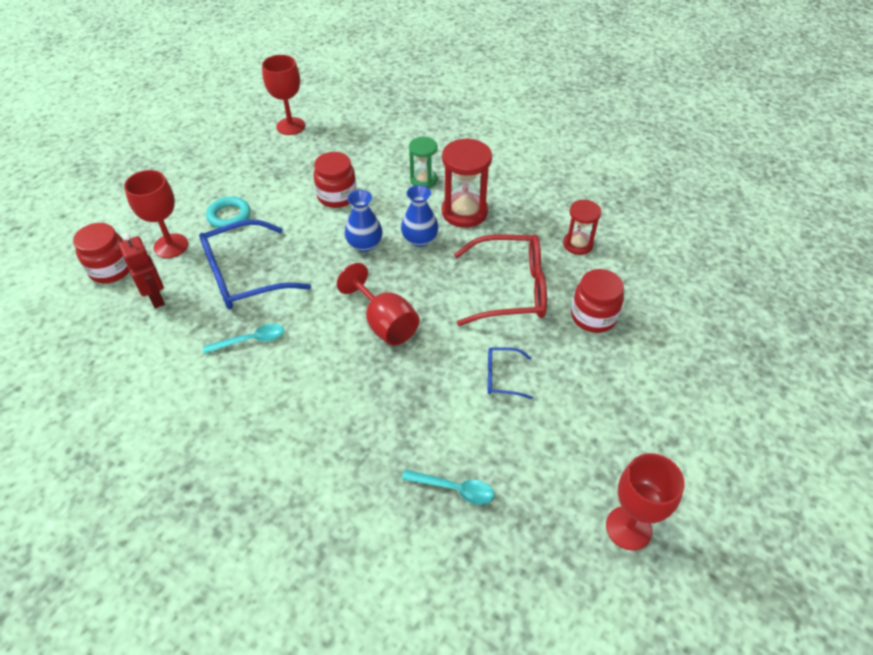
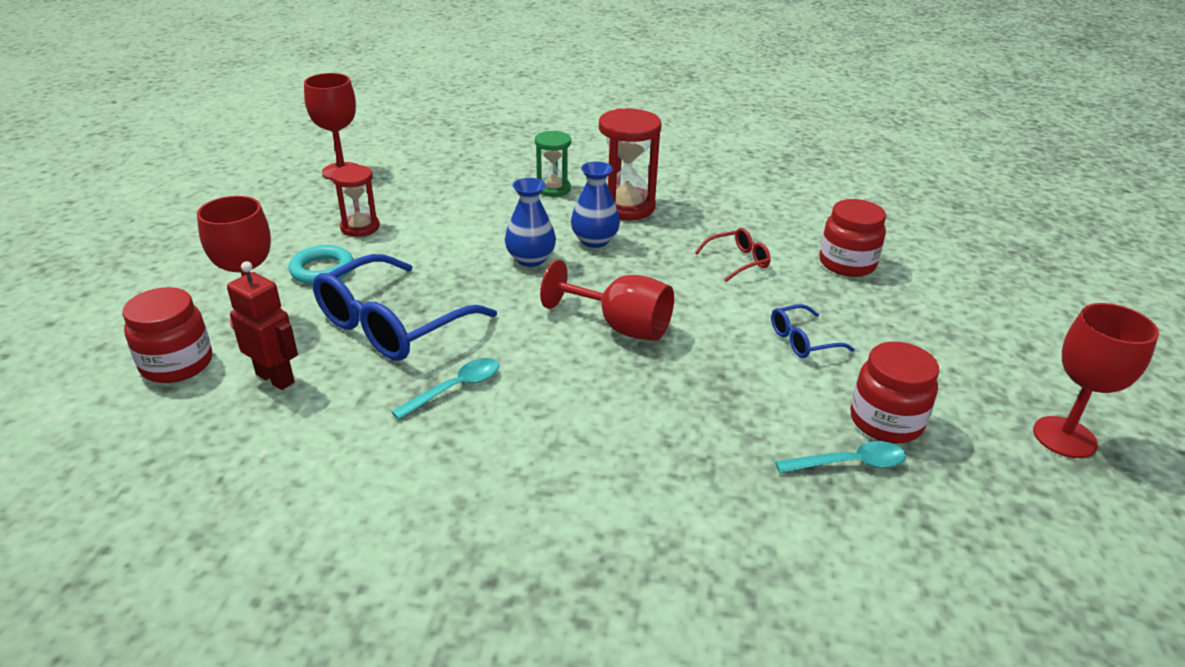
camera: 25 degrees left, 15 degrees down
red jar [313,152,357,208] -> red jar moved to [850,342,939,443]
red glasses [454,235,547,326] -> red glasses [695,228,771,282], size x0.48
red hourglass [563,199,602,255] -> red hourglass moved to [331,165,380,237]

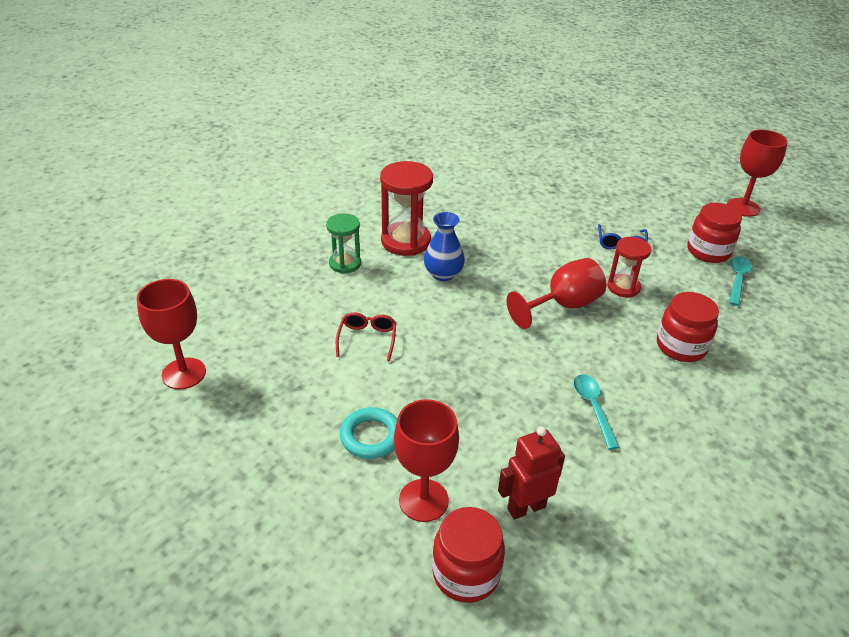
camera: 60 degrees left, 5 degrees up
blue glasses [313,254,497,361] -> none
red hourglass [331,165,380,237] -> red hourglass moved to [607,237,651,298]
blue vase [505,178,556,267] -> none
red glasses [695,228,771,282] -> red glasses moved to [336,312,396,362]
red jar [820,199,886,277] -> red jar moved to [657,292,719,362]

